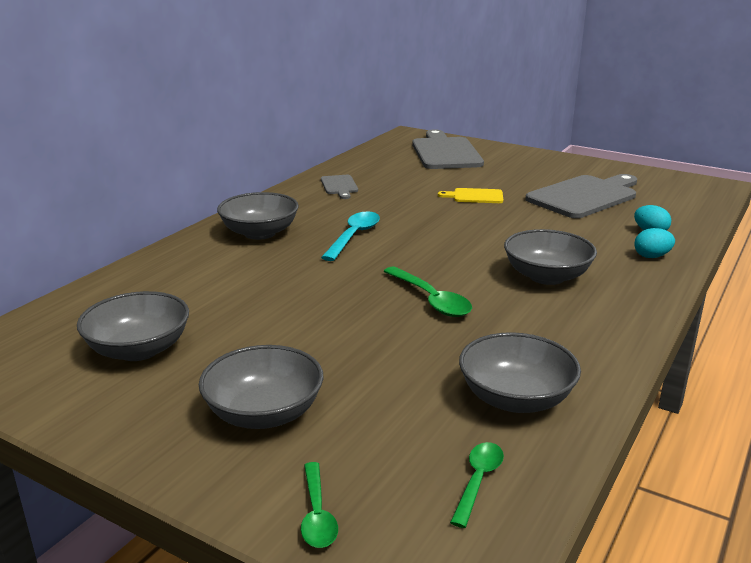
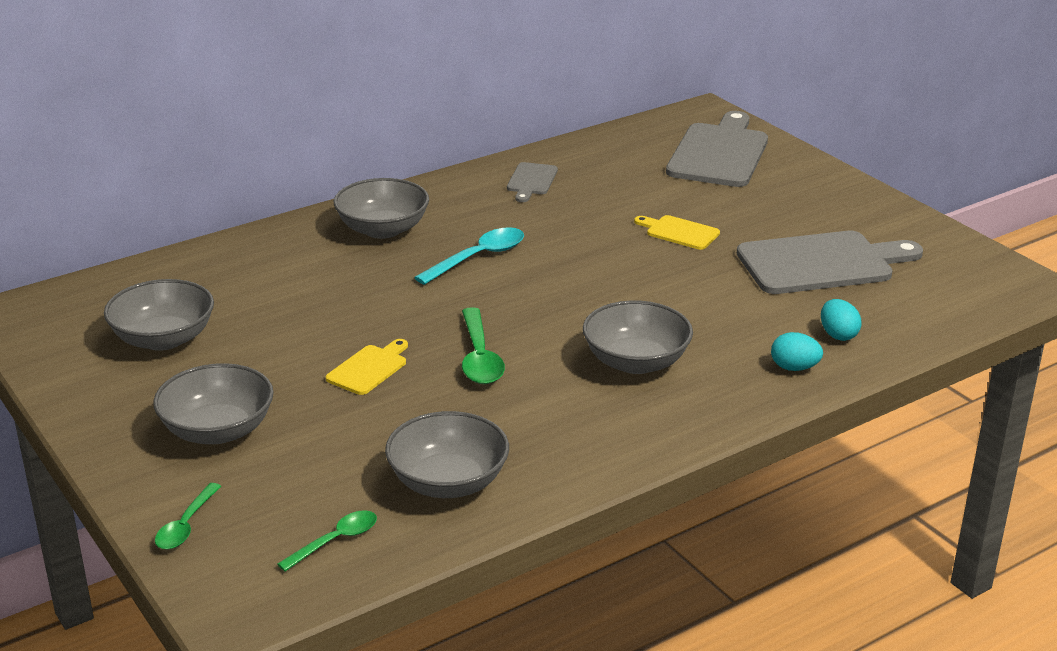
camera: 25 degrees right, 5 degrees up
none -> yellow cutting board [326,339,408,395]

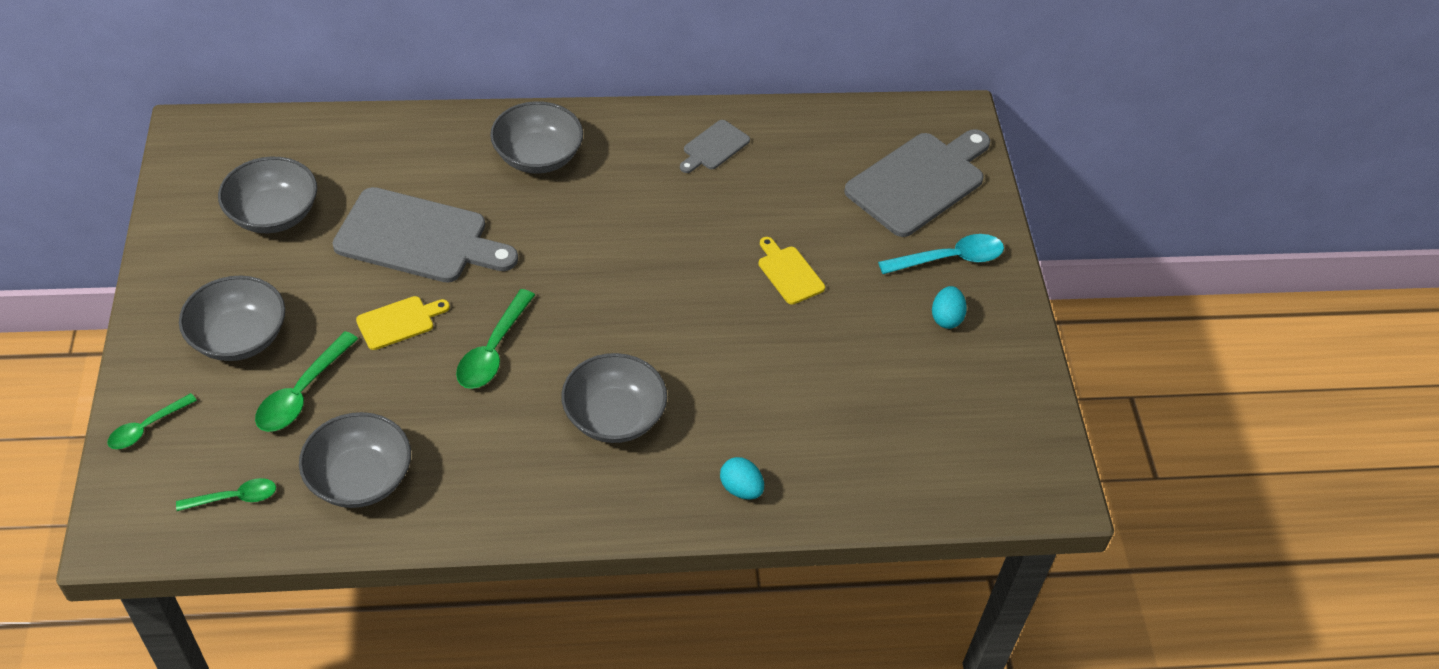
camera: 25 degrees right, 20 degrees up
turquoise spoon [414,227,524,285] -> turquoise spoon moved to [878,234,1004,274]
grey cutting board [737,231,923,294] -> grey cutting board moved to [333,187,518,283]
turquoise egg [821,299,861,341] -> turquoise egg moved to [932,286,967,329]
none -> green spoon [255,331,358,432]

